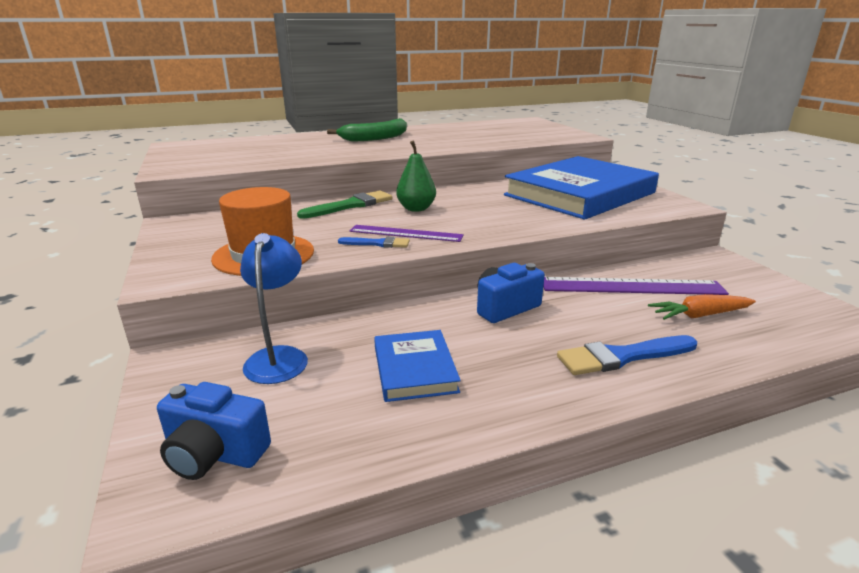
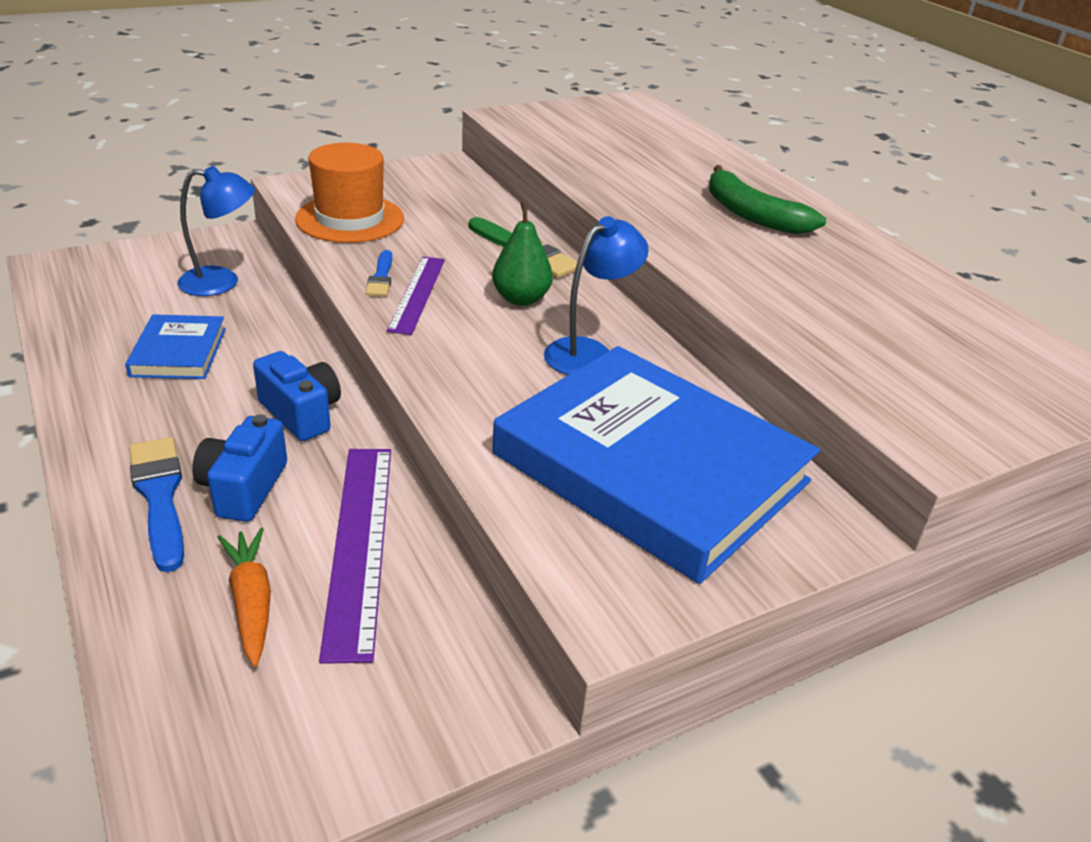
camera: 80 degrees right, 10 degrees up
blue camera [157,382,271,480] -> blue camera moved to [192,414,287,522]
blue book [374,330,461,402] -> blue book turned 75 degrees counterclockwise [125,314,226,379]
none -> blue lamp [544,216,649,375]

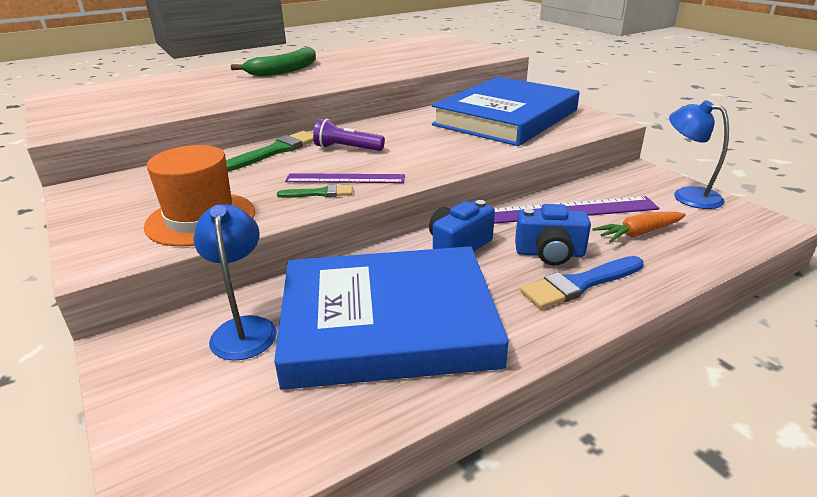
camera: 90 degrees left, 5 degrees down
blue book [125,314,226,379] -> blue book [274,246,509,390], size x2.21
blue brush [366,250,392,296] -> green brush [277,184,352,198]
green pear [492,202,553,306] -> purple flashlight [313,119,385,151]
blue lamp [544,216,649,375] -> blue lamp moved to [669,100,729,209]

